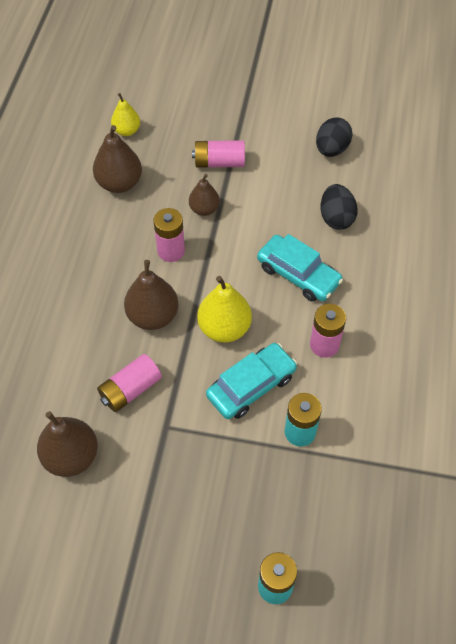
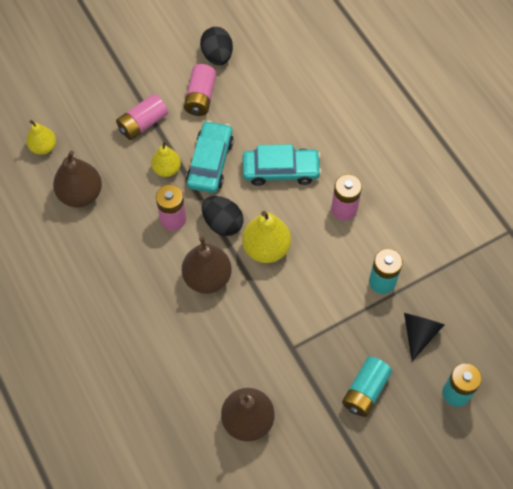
camera: 40 degrees left, 5 degrees up
pink battery [97,354,162,412] -> pink battery moved to [184,64,216,116]
brown pear [189,174,220,216] -> yellow pear [151,141,181,177]
turquoise car [206,343,297,419] -> turquoise car moved to [186,121,234,193]
black egg [321,184,358,230] -> black egg moved to [202,196,243,236]
none -> turquoise battery [342,357,392,417]
none -> black cone [404,313,445,361]

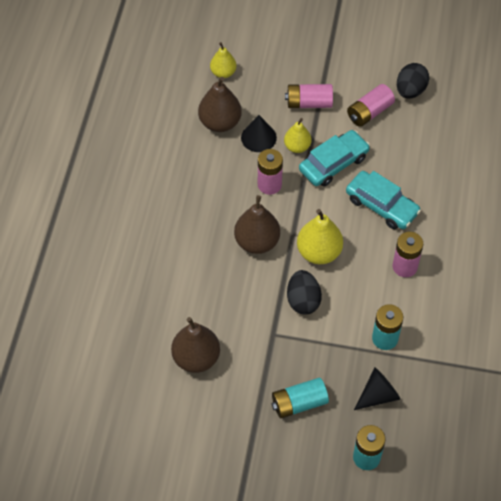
camera: 40 degrees right, 5 degrees down
black egg [202,196,243,236] -> black egg moved to [287,270,322,315]
none -> black cone [241,115,277,152]

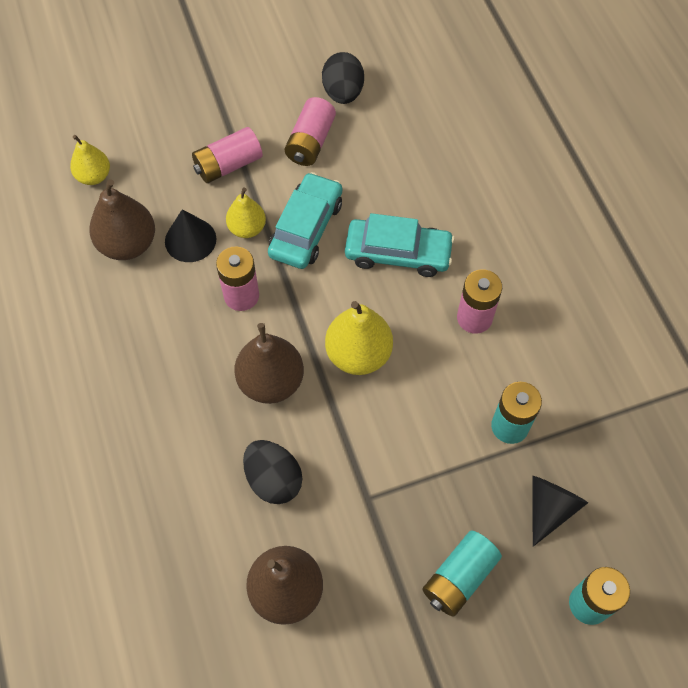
camera: 30 degrees left, 5 degrees up
black egg [287,270,322,315] -> black egg moved to [243,440,302,504]

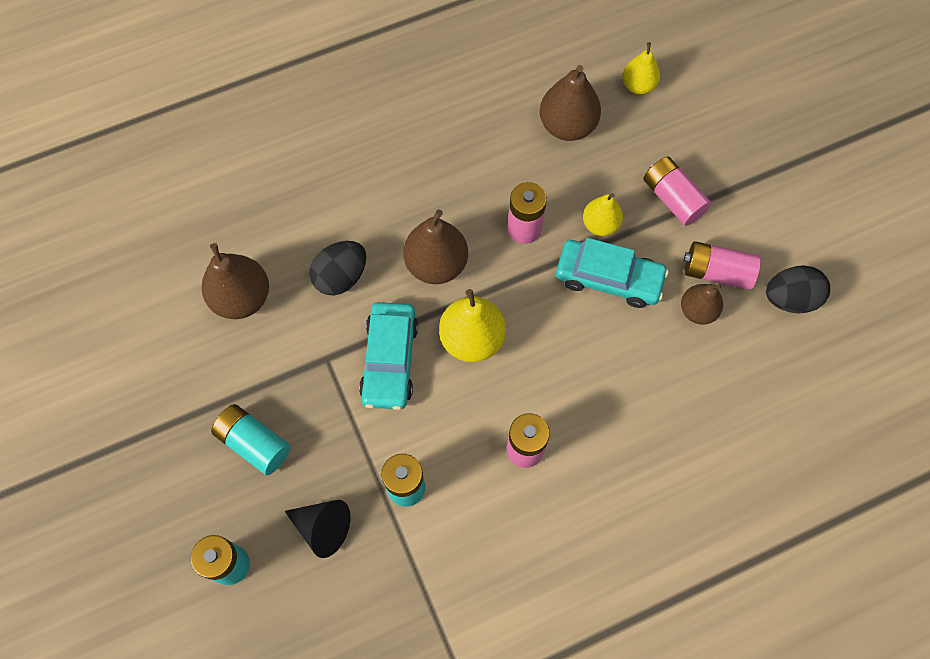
camera: 85 degrees right, 5 degrees up
black cone [165,209,216,262] -> none
turquoise car [345,213,455,277] -> turquoise car moved to [359,302,418,410]
none -> brown pear [681,284,723,324]

